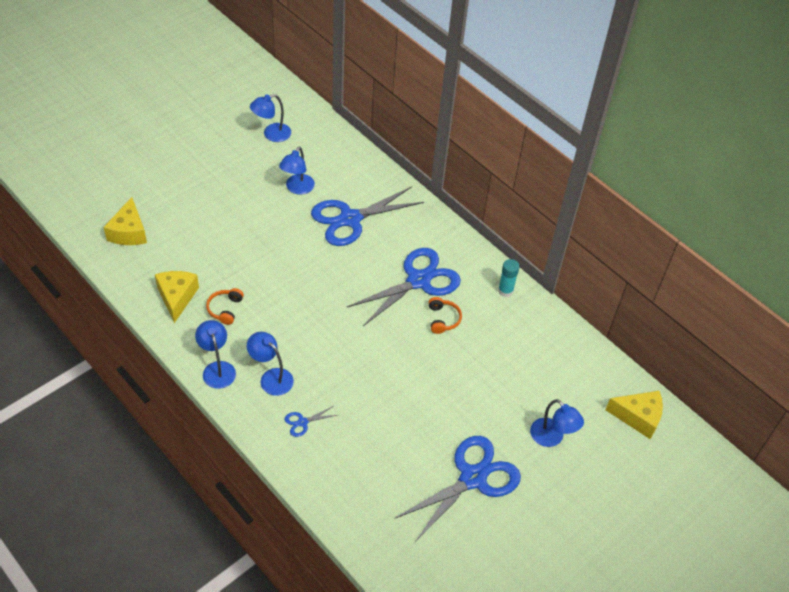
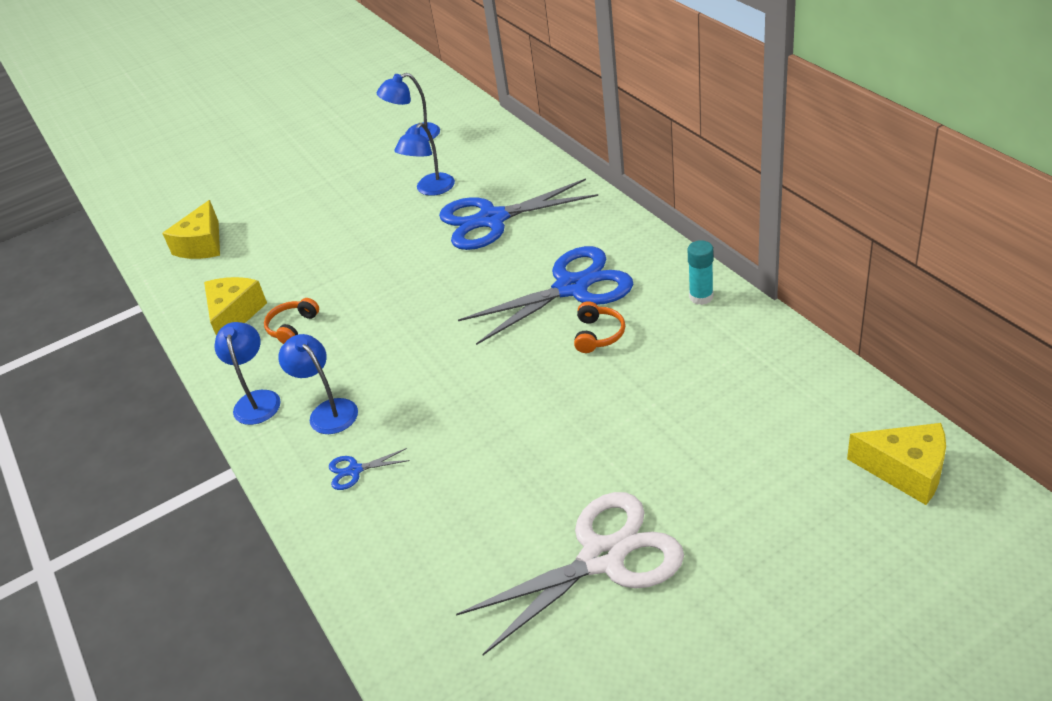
camera: 20 degrees right, 10 degrees down
blue scissors [394,436,521,542] -> white scissors [456,492,684,655]
blue lamp [530,399,584,447] -> none

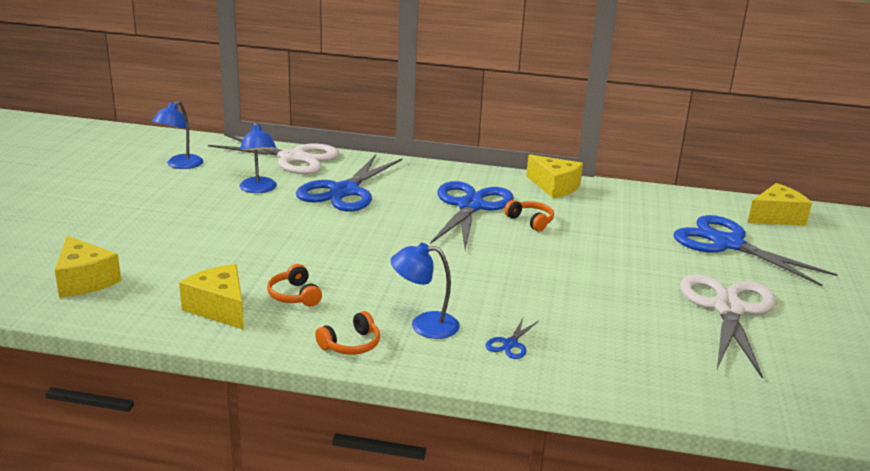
camera: 55 degrees left, 15 degrees down
blue lamp [215,322,281,425] -> orange headphones [315,311,380,355]
turquoise glue stick [687,240,714,305] -> yellow cheese [526,155,583,198]
none -> white scissors [208,134,339,174]
none -> blue scissors [674,215,838,286]

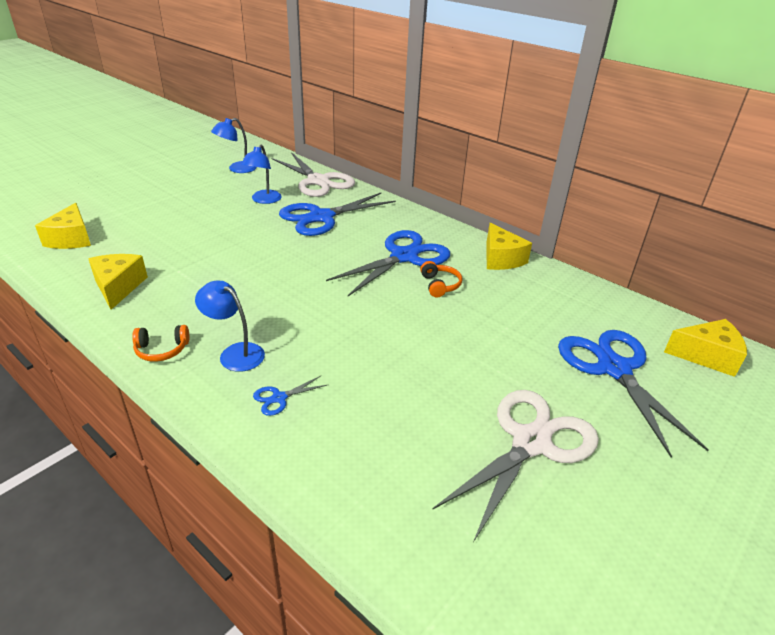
camera: 30 degrees right, 10 degrees up
orange headphones [267,264,322,306] -> none

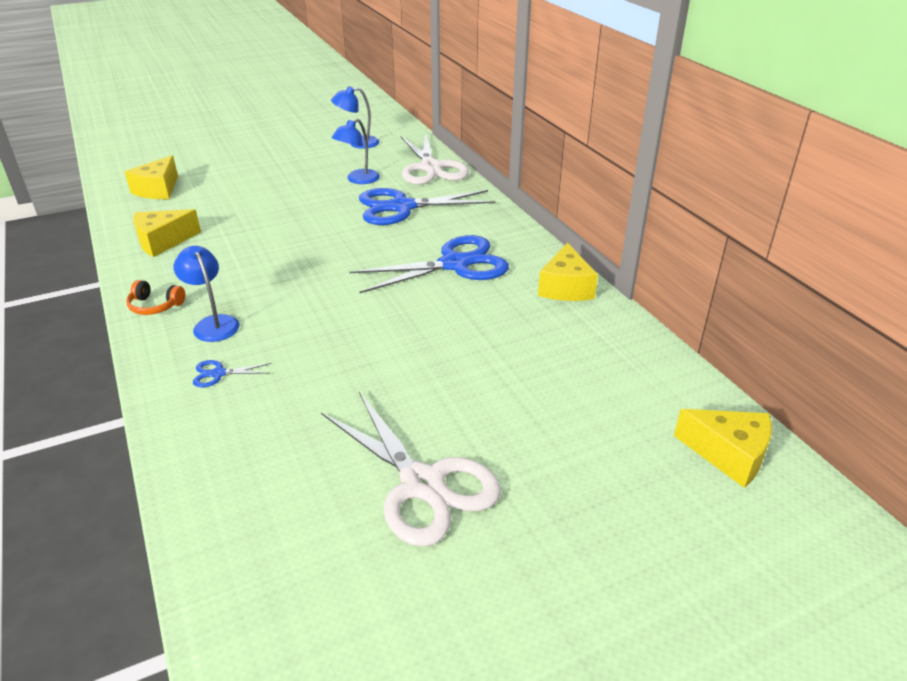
camera: 25 degrees right, 0 degrees up
yellow cheese [89,254,148,310] -> yellow cheese turned 135 degrees counterclockwise [133,209,201,257]
orange headphones [420,261,462,298] -> none
white scissors [432,390,599,542] -> white scissors turned 75 degrees clockwise [321,392,501,547]
blue scissors [558,330,709,457] -> none

